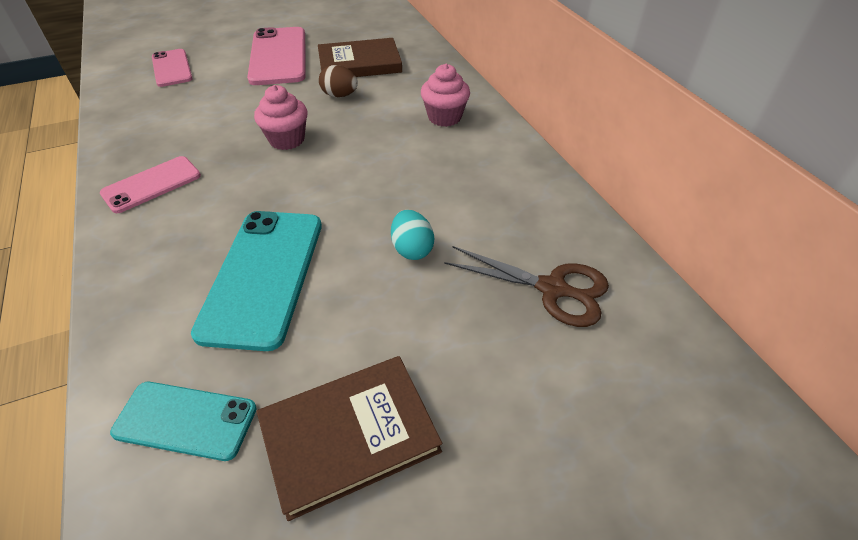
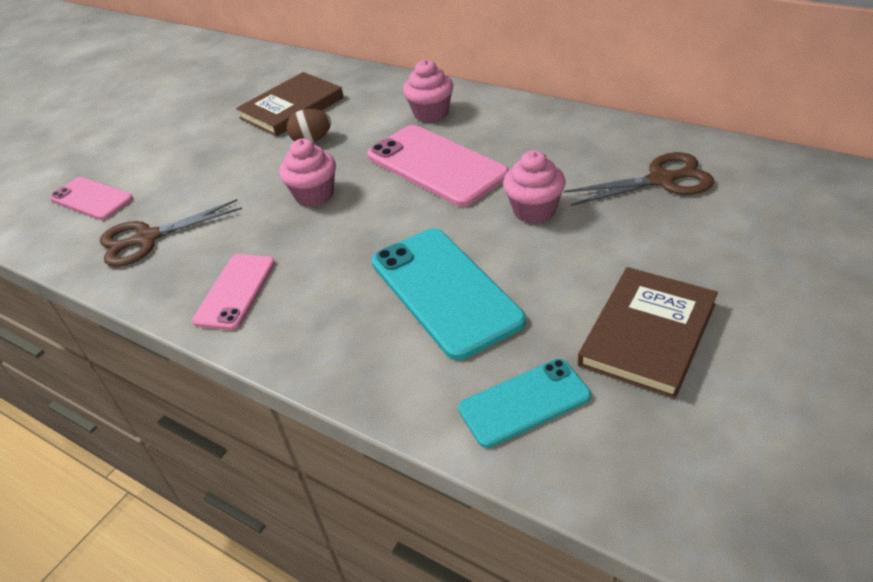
camera: 30 degrees left, 5 degrees down
pink phone [247,27,305,85] -> pink phone moved to [367,125,509,207]
turquoise egg [391,210,434,260] -> pink cupcake [503,150,566,224]
none -> brown scissors [100,199,242,267]

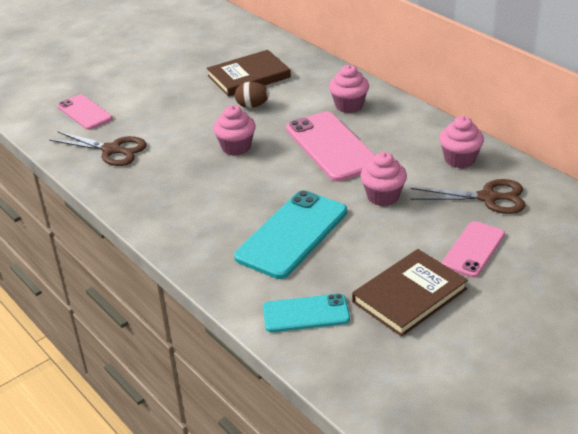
camera: 15 degrees right, 5 degrees down
brown scissors [100,199,242,267] -> brown scissors turned 150 degrees counterclockwise [49,131,147,166]
pink phone [192,254,275,330] -> pink phone moved to [442,221,505,277]
turquoise phone [372,228,526,360] -> turquoise phone turned 45 degrees clockwise [234,190,347,279]
none -> pink cupcake [439,116,484,168]

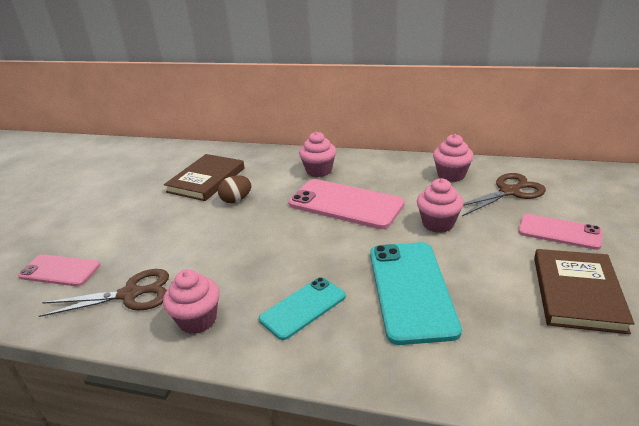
camera: 35 degrees left, 5 degrees down
pink cupcake [213,105,256,156] -> pink cupcake moved to [163,269,220,334]
turquoise phone [263,294,350,332] -> turquoise phone moved to [259,277,346,340]
pink phone [442,221,505,277] -> pink phone turned 60 degrees counterclockwise [519,214,602,250]

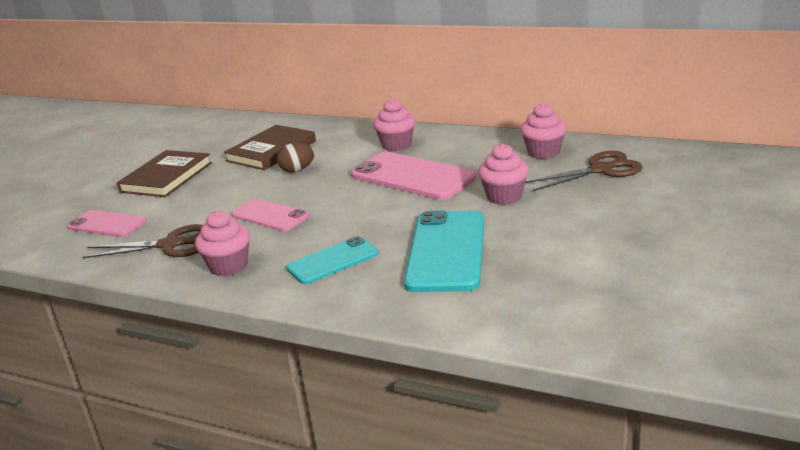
camera: 10 degrees right, 5 degrees down
pink phone [519,214,602,250] -> pink phone moved to [231,199,309,232]
brown book [534,249,635,334] -> brown book moved to [117,150,212,197]

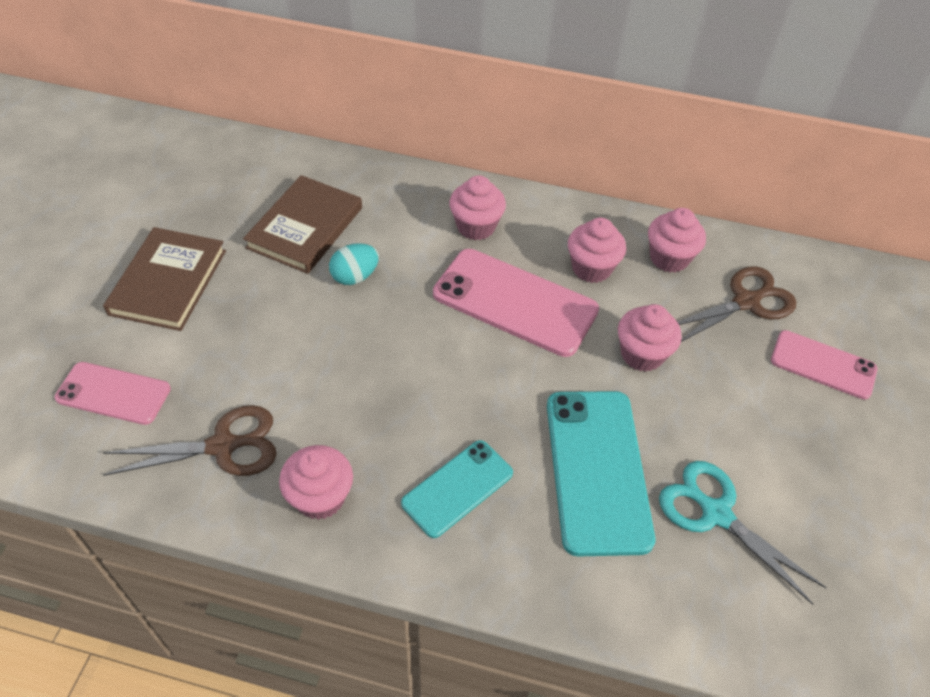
camera: 15 degrees left, 25 degrees up
pink phone [231,199,309,232] -> pink phone moved to [771,330,878,400]
brown egg [277,142,315,173] -> turquoise egg [329,243,379,285]
none -> pink cupcake [568,218,626,283]
none -> turquoise scissors [659,461,827,605]

